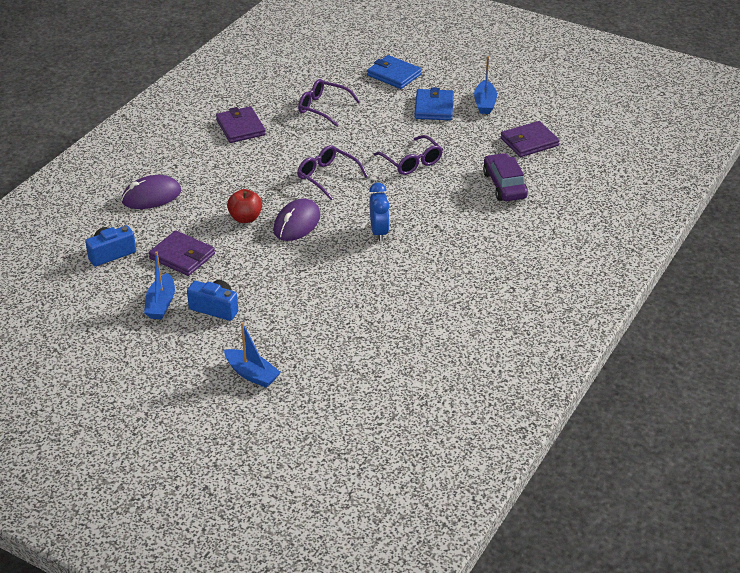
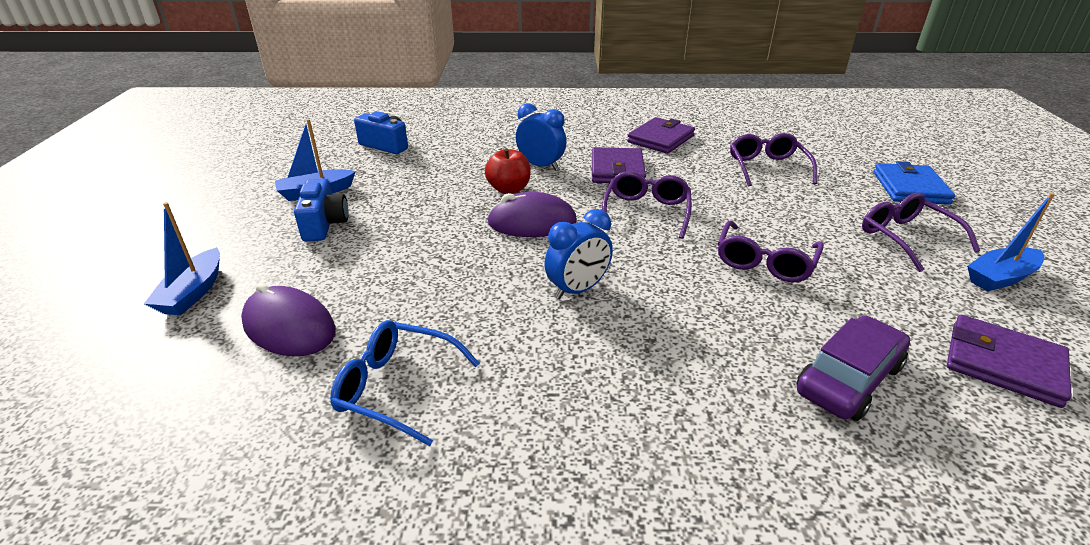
camera: 60 degrees right, 5 degrees down
purple mouse [121,175,181,209] -> purple mouse moved to [241,283,336,356]
purple wallet [149,230,215,276] -> purple wallet moved to [592,147,646,183]
blue wallet [414,87,454,120] -> purple glasses [862,193,980,272]
none -> blue glasses [330,320,479,446]
none -> blue clock [516,103,566,171]

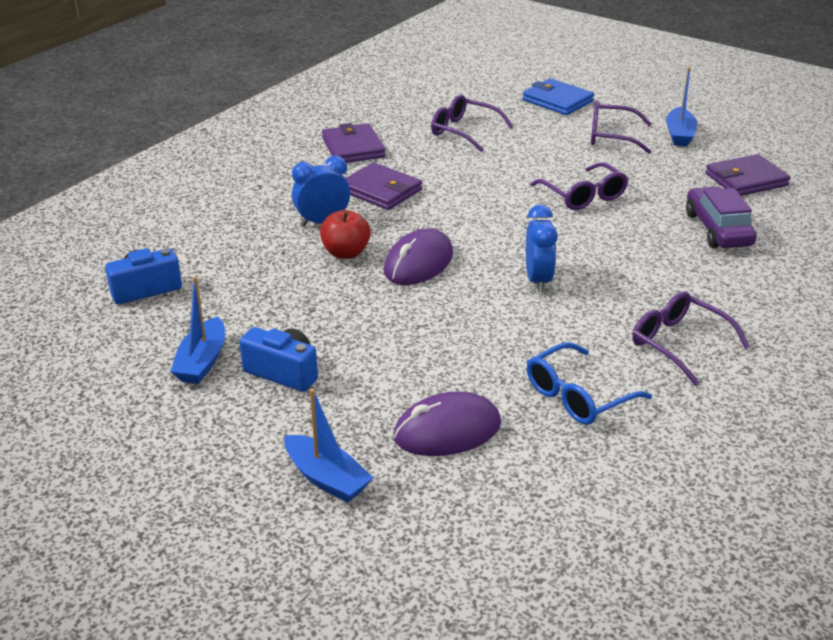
camera: 55 degrees left, 0 degrees up
purple glasses [602,171,692,239] -> purple glasses moved to [632,291,750,386]

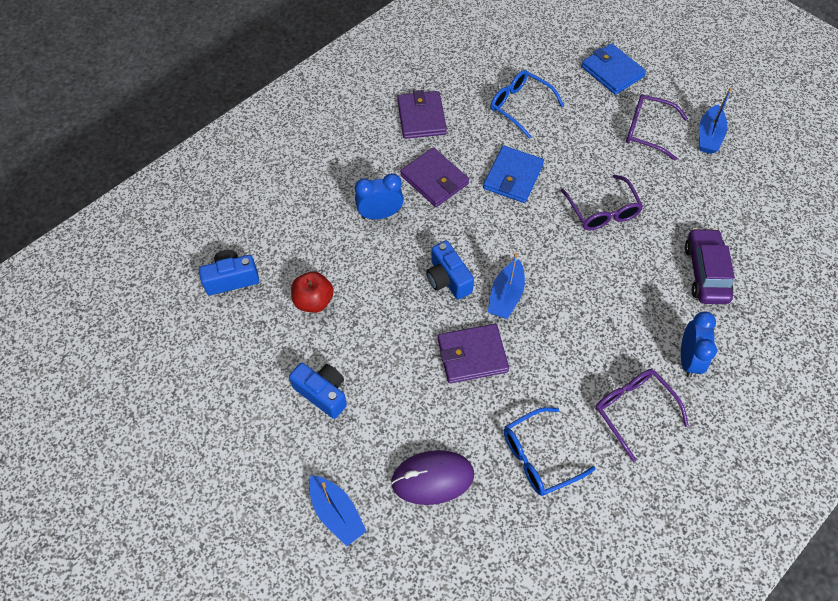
camera: 10 degrees right, 25 degrees up
blue boat [170,276,225,384] -> blue boat moved to [488,252,525,319]
red apple [320,210,371,259] -> red apple moved to [291,272,334,313]
purple mouse [384,229,453,285] -> blue camera [426,241,474,300]
purple glasses [431,95,513,152] -> blue glasses [490,70,564,139]
blue clock [526,204,558,292] -> blue clock moved to [681,312,717,378]
purple wallet [705,154,790,196] -> purple wallet moved to [438,324,509,383]
none -> blue wallet [483,146,544,203]

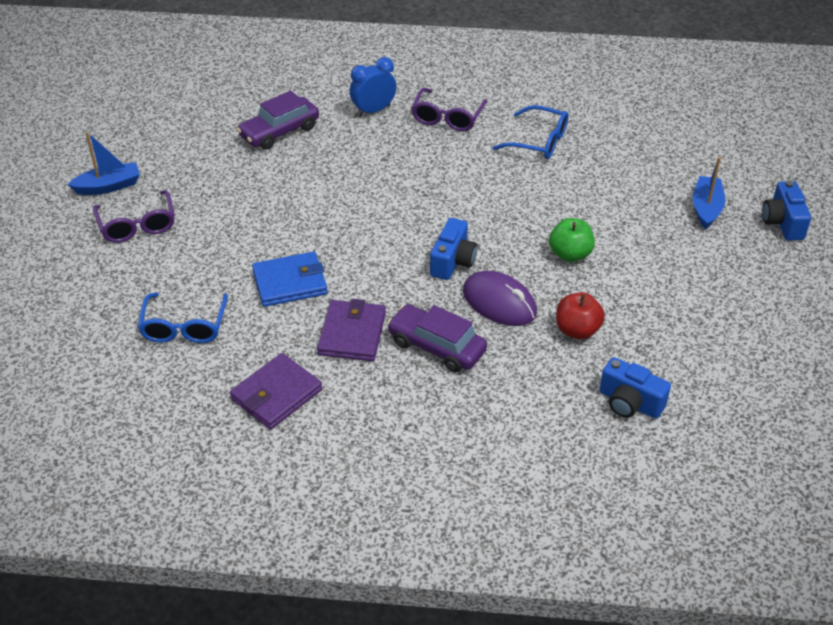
camera: 130 degrees left, 15 degrees down
blue camera [289,363,347,419] -> blue camera moved to [762,181,811,241]
blue clock [355,173,404,219] -> purple car [387,304,487,372]
purple mouse [391,450,474,505] -> purple mouse moved to [463,271,537,326]
purple wallet [438,324,509,383] -> none
blue boat [488,252,525,319] -> none
purple glasses [561,175,643,230] -> none
blue wallet [581,43,646,95] -> none
none -> green apple [549,218,595,262]

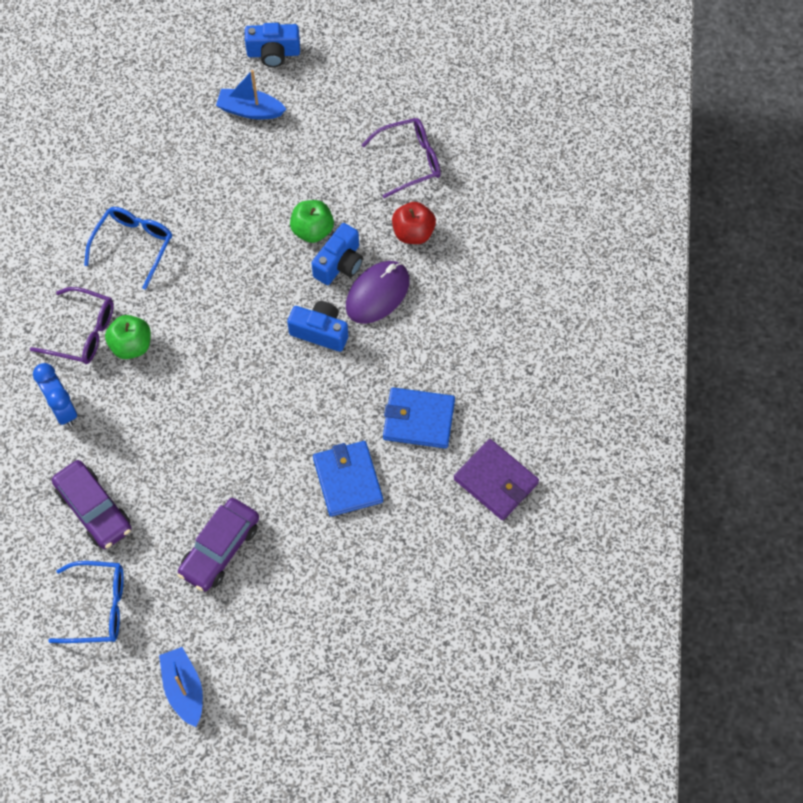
camera: 90 degrees left, 20 degrees up
purple glasses [93,190,175,243] -> purple glasses moved to [362,118,441,198]
blue glasses [138,292,228,343] -> blue glasses moved to [48,561,124,643]
purple wallet [317,299,386,361] -> blue wallet [383,387,455,449]
purple car [387,304,487,372] -> purple car moved to [177,498,259,591]
blue camera [599,357,671,419] -> blue camera moved to [311,223,363,285]
none -> green apple [105,315,151,359]

